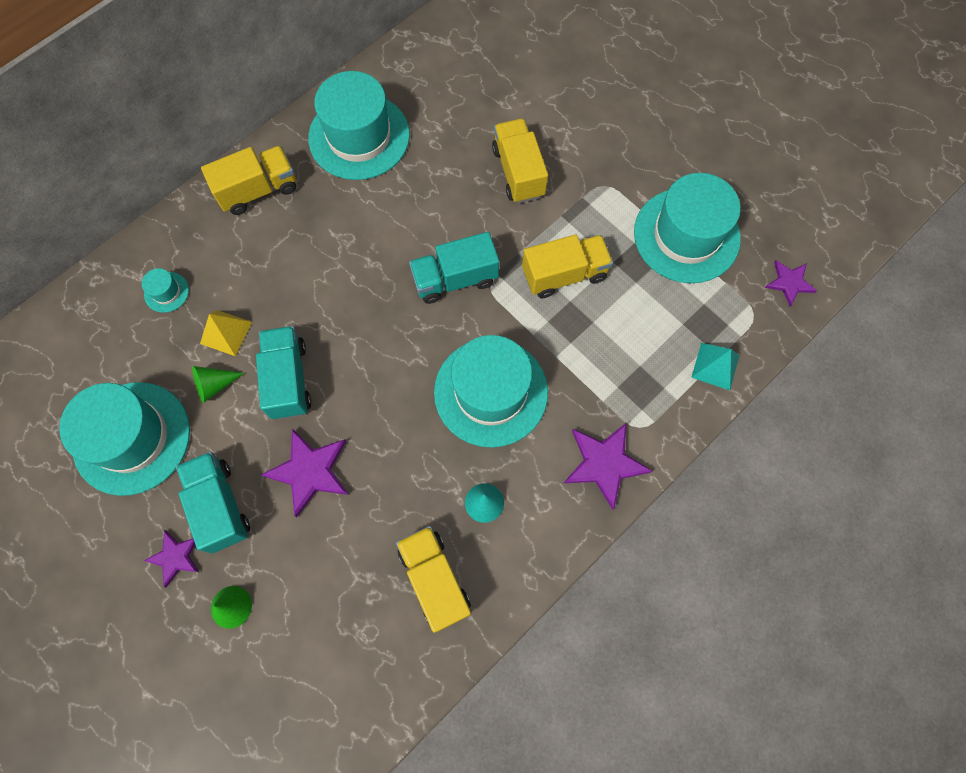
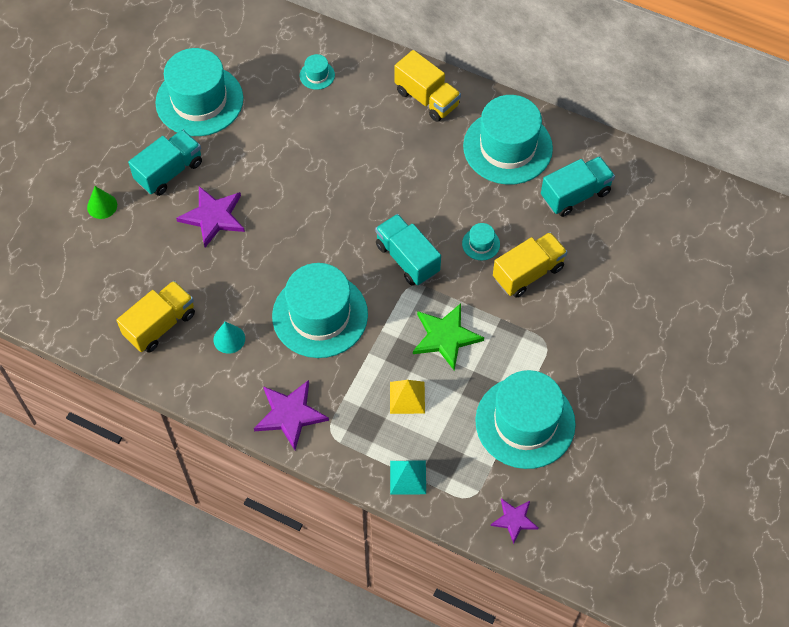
camera: 70 degrees right, 10 degrees down
purple star [144,530,199,587] -> none
green cone [192,366,244,403] -> none
yellow pyramid [200,310,252,356] -> yellow pyramid moved to [390,380,425,414]
turquoise truck [256,326,311,419] -> turquoise truck moved to [541,156,615,217]
yellow truck [522,235,613,298] -> green star [413,303,484,371]
none -> turquoise hat [462,223,500,260]

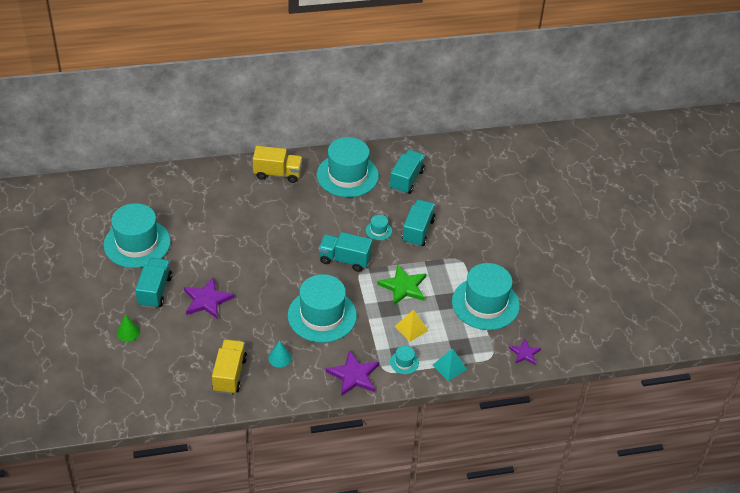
camera: 40 degrees left, 15 degrees down
turquoise hat [300,54,335,90] -> turquoise hat moved to [390,346,419,374]
yellow truck [493,232,567,298] -> turquoise truck [402,199,435,247]

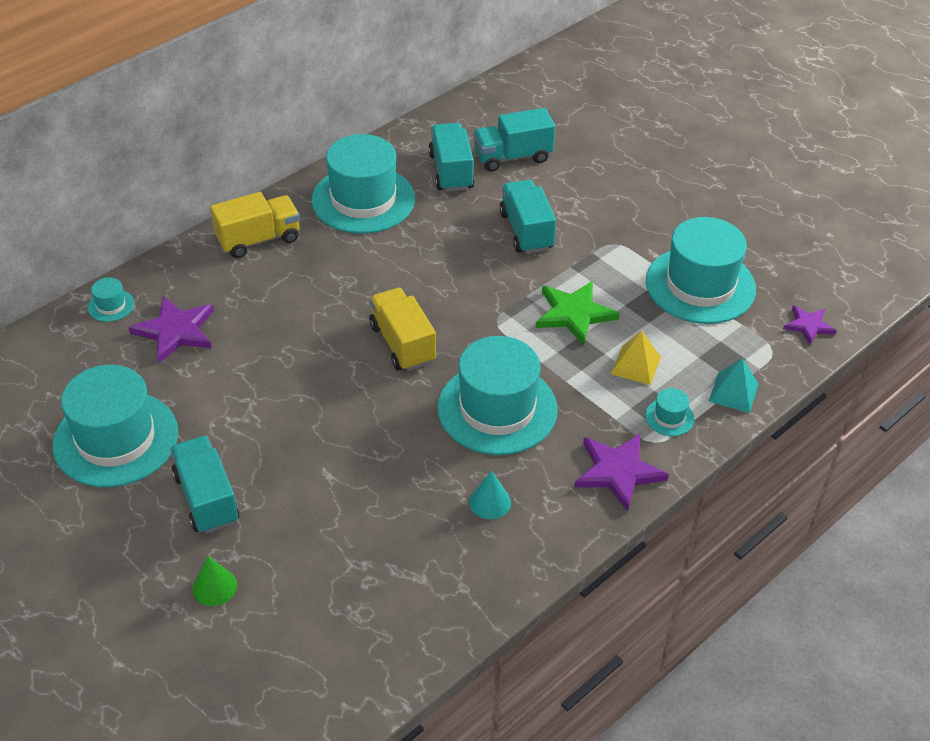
camera: 30 degrees left, 0 degrees up
purple star [184,277,234,319] -> purple star moved to [129,296,214,363]
yellow truck [212,339,247,395] -> yellow truck moved to [369,288,436,371]
turquoise truck [318,232,372,272] -> turquoise truck moved to [473,108,555,172]
turquoise hat [366,215,392,240] -> turquoise hat moved to [88,277,134,322]

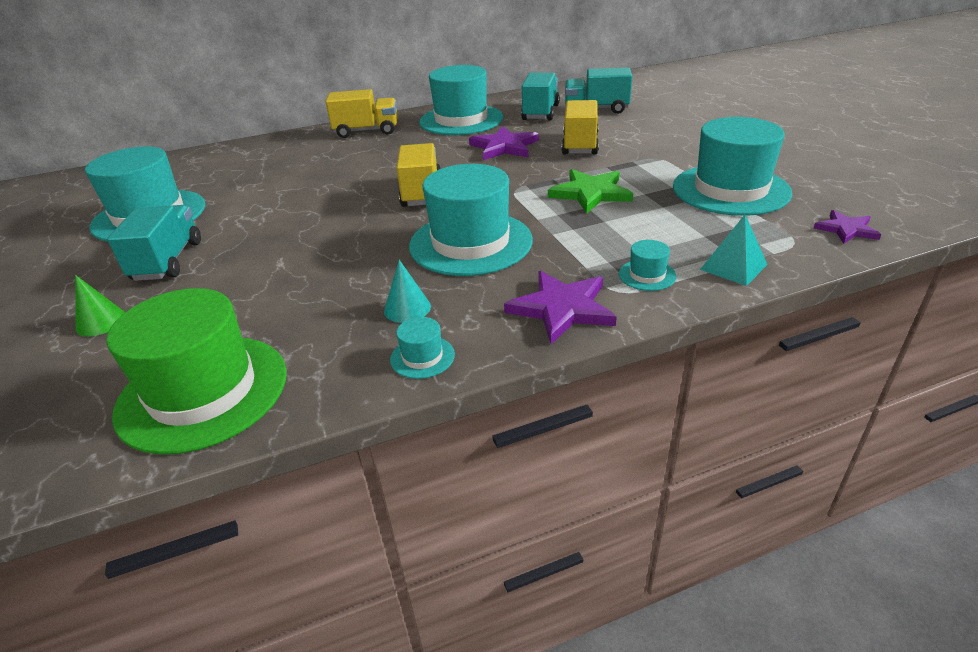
camera: 25 degrees right, 10 degrees down
turquoise hat [88,277,134,322] -> turquoise hat moved to [390,317,455,379]
purple star [129,296,214,363] -> purple star moved to [469,126,539,160]
turquoise truck [499,180,556,254] -> yellow truck [562,100,599,155]
yellow pyramid [611,330,661,385] -> none
none -> green hat [107,288,287,455]

